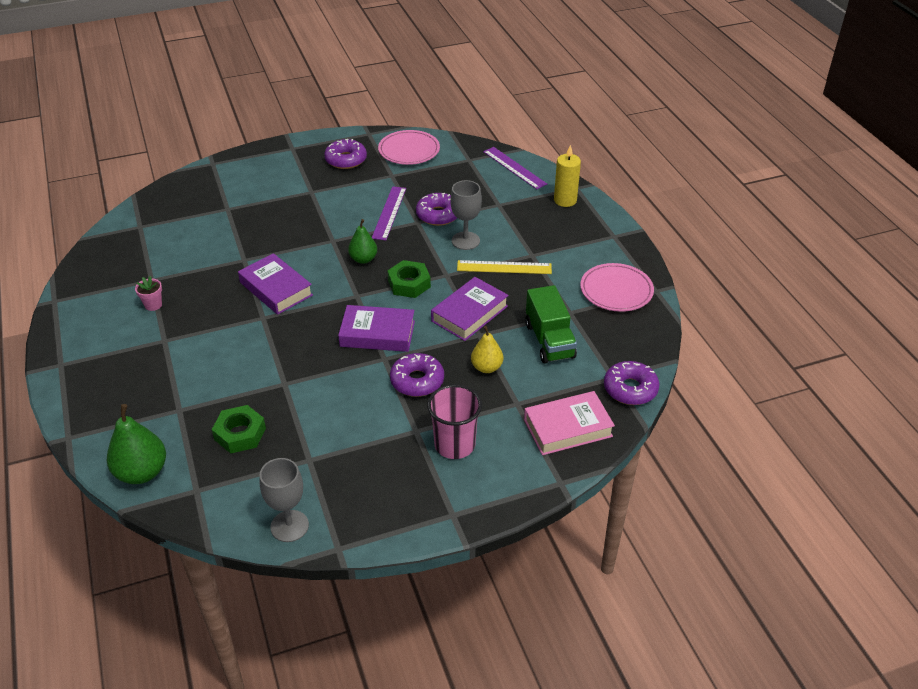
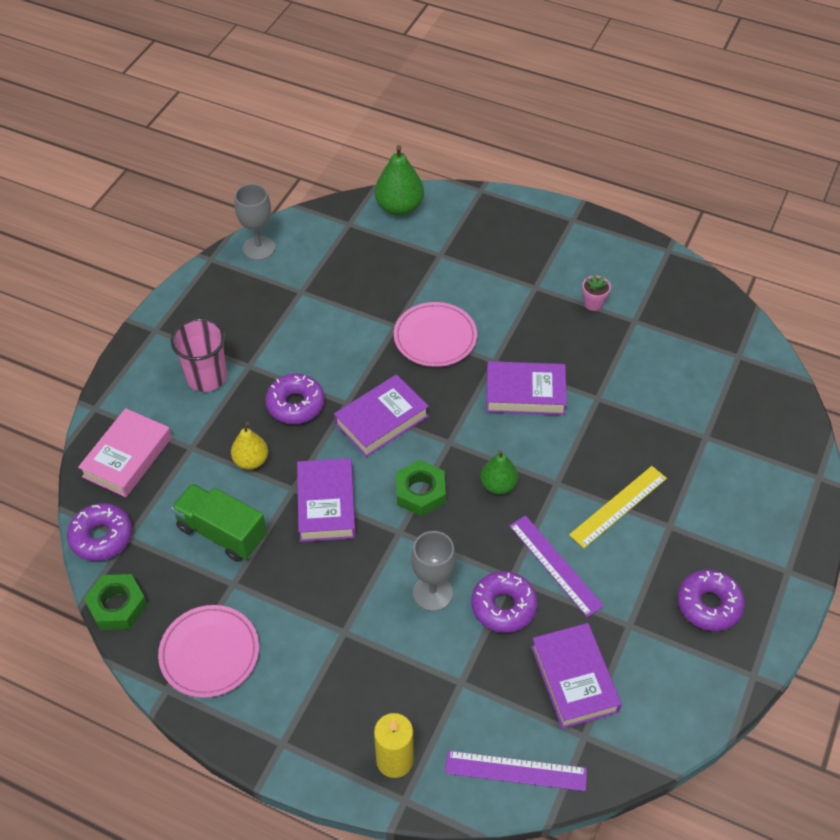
camera: 135 degrees right, 10 degrees up
green nut [212,405,266,454] -> green nut moved to [84,574,147,630]
pink plate [378,130,440,165] -> pink plate moved to [394,302,477,367]
yellow ruler [457,260,552,274] -> yellow ruler moved to [569,466,667,548]
none -> purple book [531,623,622,729]

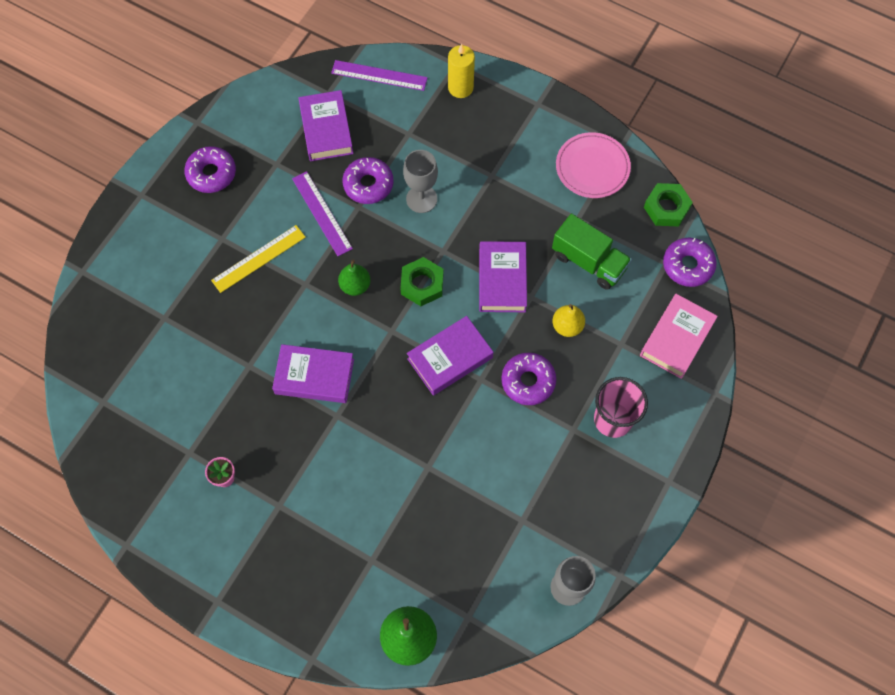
camera: 175 degrees left, 15 degrees up
pink plate [394,302,477,367] -> none

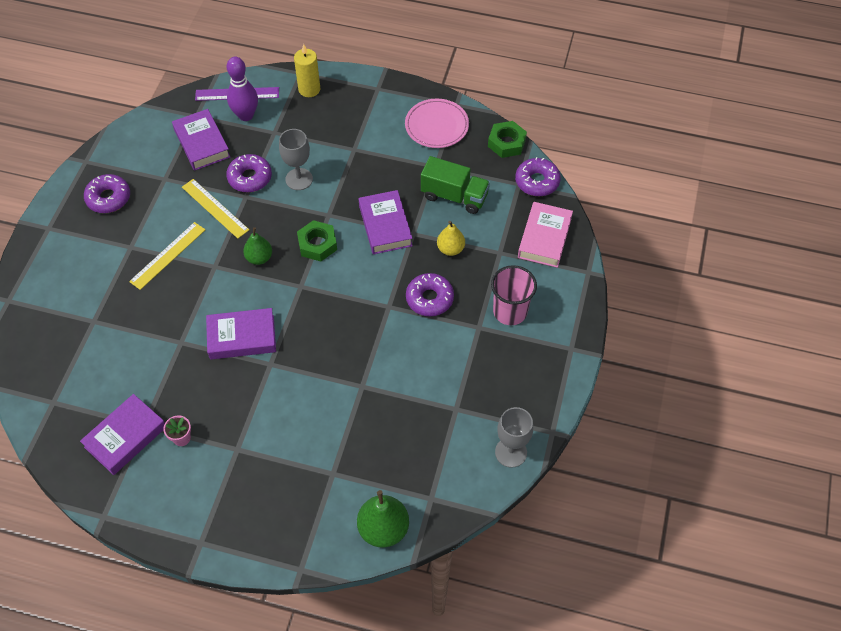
camera: 15 degrees left, 10 degrees down
purple ruler [292,171,353,256] -> yellow ruler [182,179,249,239]
purple book [407,316,493,395] -> purple book moved to [80,394,165,475]
none -> purple bowling pin [227,57,258,121]

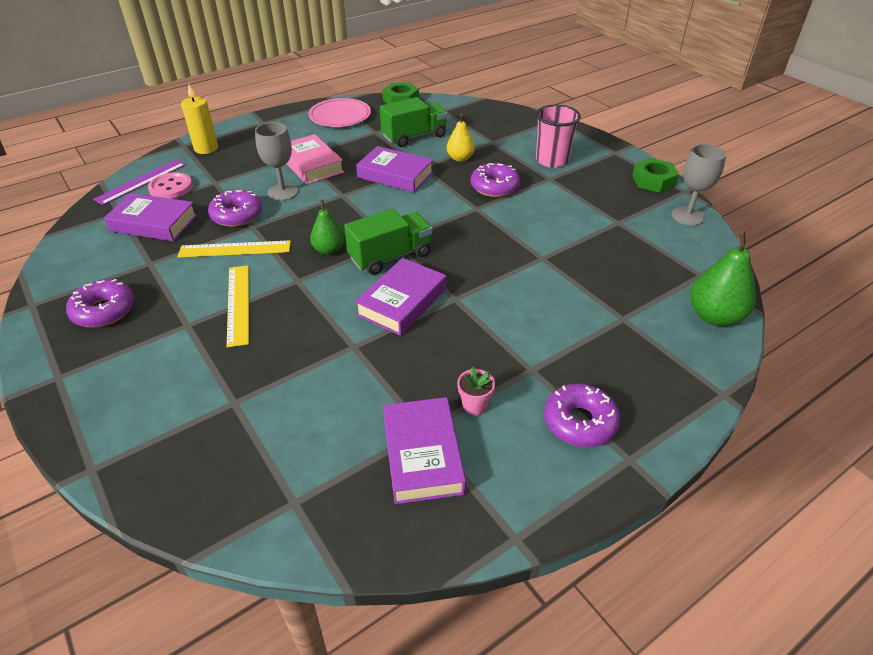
camera: 50 degrees left, 15 degrees down
purple bowling pin [227,57,258,121] -> pink button [148,172,193,199]
green nut [297,220,337,262] -> green nut moved to [632,158,679,193]
purple donut [515,157,561,196] -> purple donut moved to [544,383,620,447]
pink book [518,202,573,268] -> pink book moved to [286,134,344,185]
none -> green truck [344,209,433,275]

